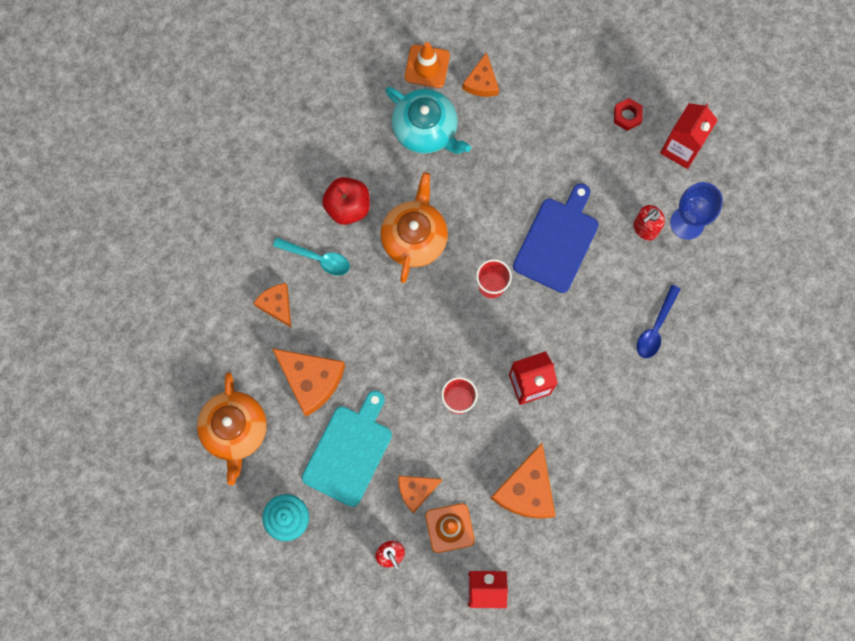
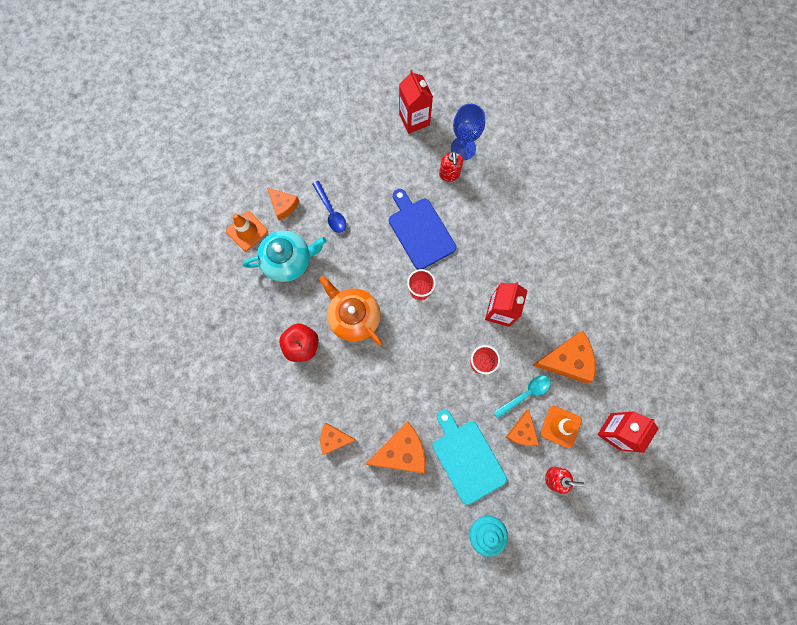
camera: 55 degrees left, 0 degrees up
orange teapot [197,372,267,485] -> none
turquoise spoon [273,237,350,276] -> turquoise spoon moved to [494,375,551,418]
orange cheese [491,443,556,519] -> orange cheese turned 60 degrees counterclockwise [532,331,595,383]
red nut [614,98,643,131] -> none
blue spoon [637,285,681,358] -> blue spoon moved to [312,181,346,233]

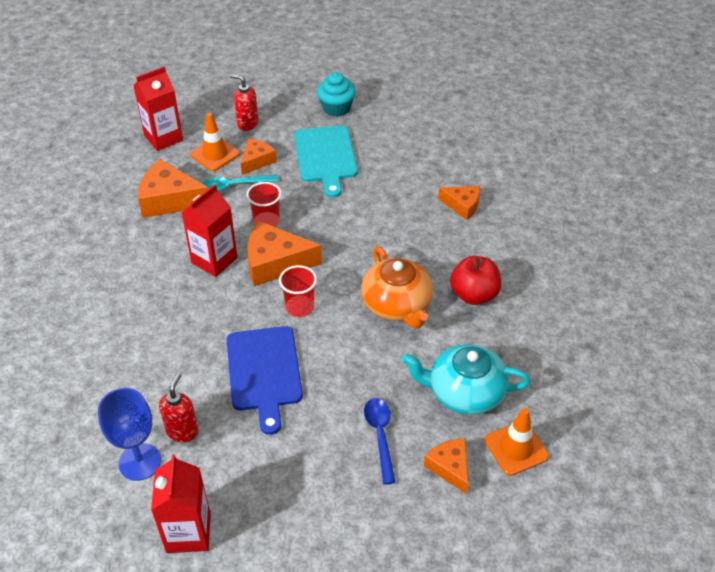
camera: 160 degrees left, 30 degrees down
orange cheese [365,422,425,474] -> orange cheese moved to [247,221,322,286]

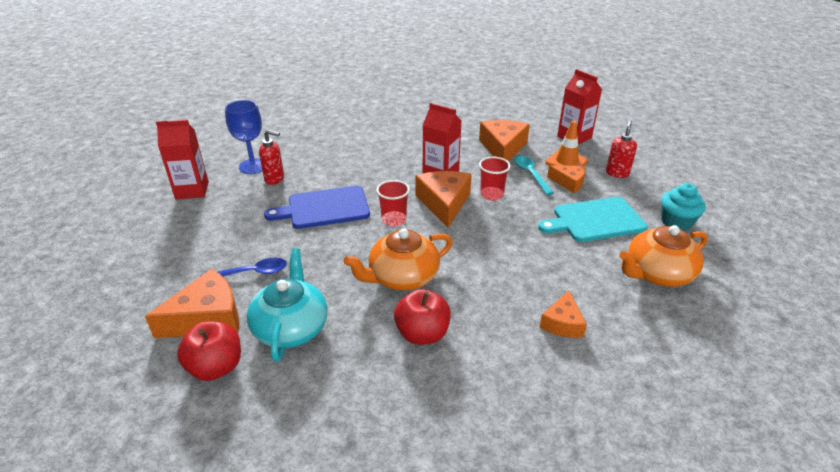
camera: 85 degrees right, 10 degrees down
orange cheese [424,438,469,494] -> orange cheese [145,269,239,338], size x1.67
orange traffic cone [485,408,549,476] -> red apple [177,321,241,381]
none -> orange teapot [619,225,708,287]

